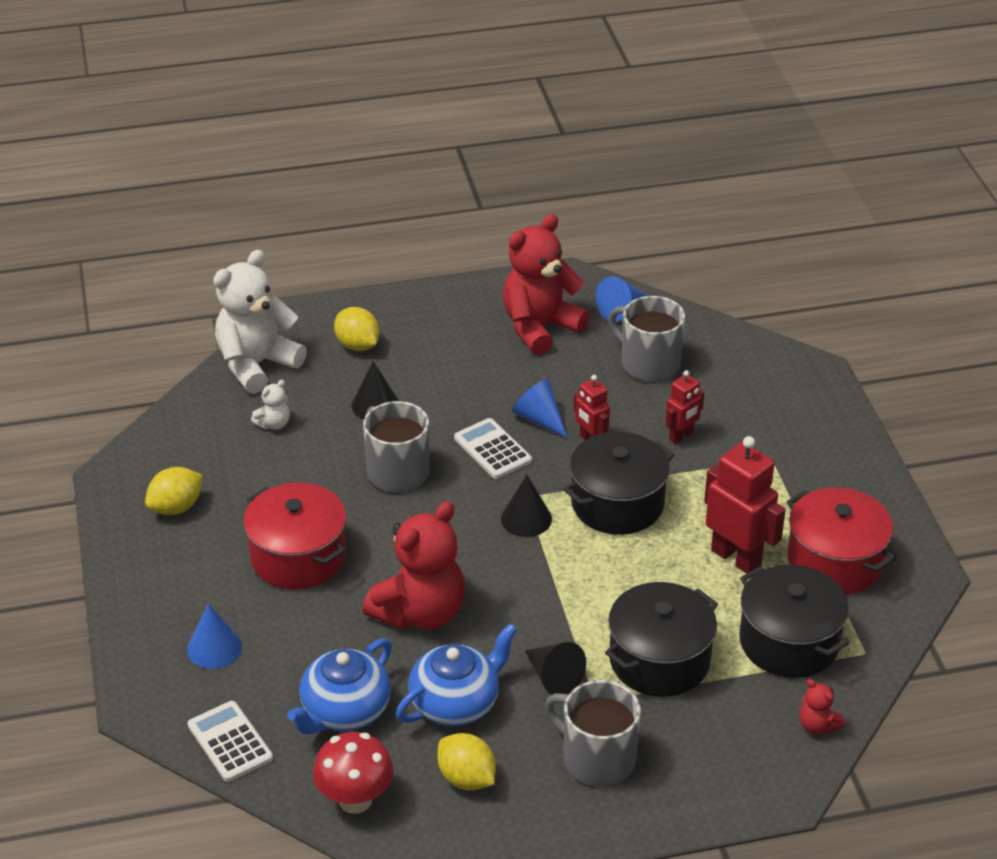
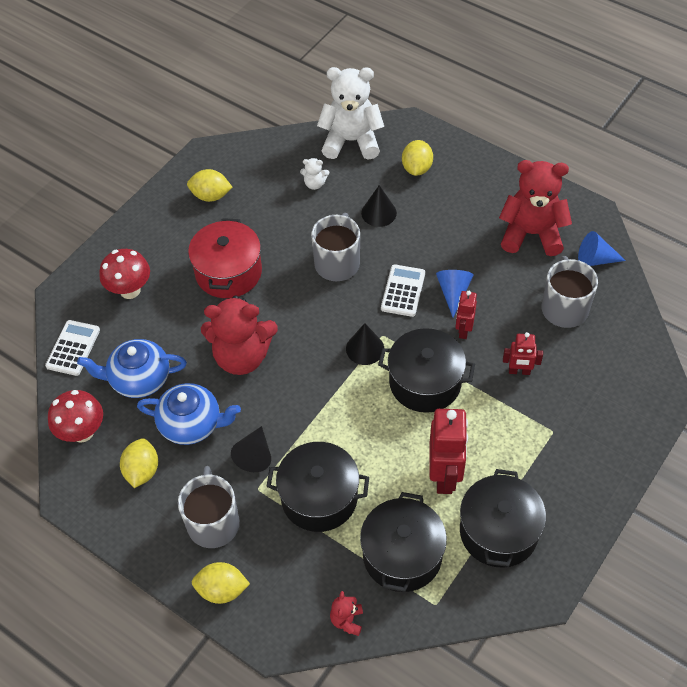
camera: 50 degrees right, 15 degrees up
blue cone [187,603,242,669] -> red mushroom [99,249,150,299]
red pot [787,487,896,595] -> black pot [460,469,546,568]
none -> yellow lemon [192,562,250,604]

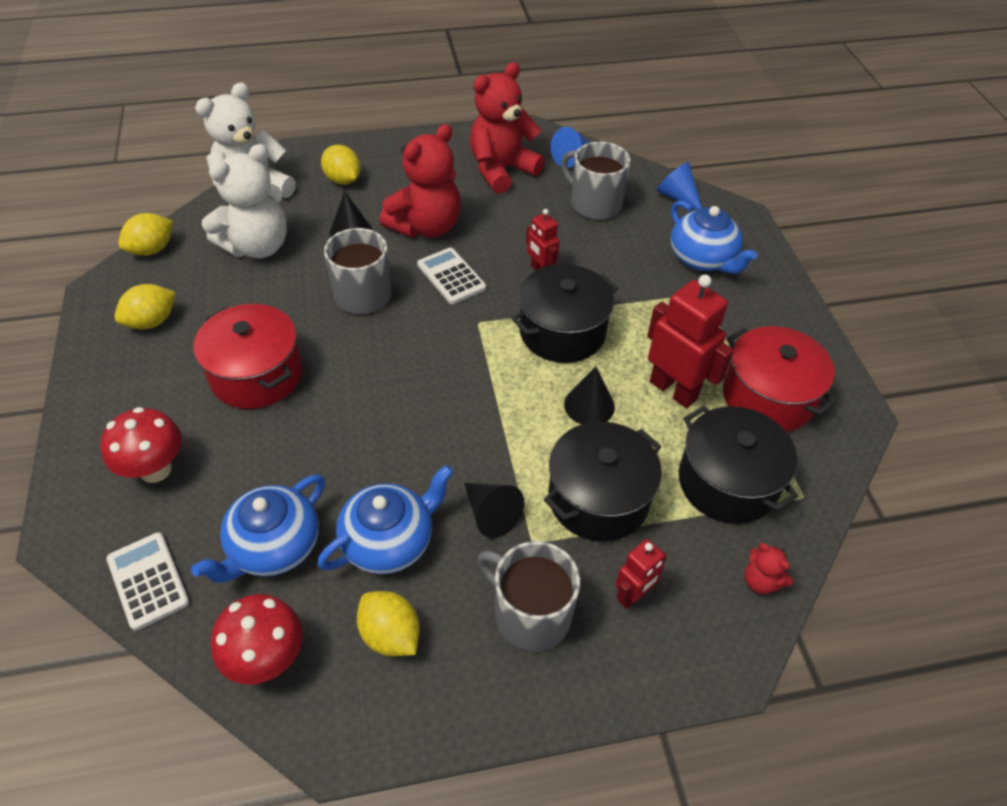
camera: 50 degrees left, 5 degrees down
yellow lemon [192,562,250,604] -> yellow lemon moved to [118,213,173,256]
red teddy bear [201,295,278,375] -> red teddy bear moved to [380,124,461,238]
white teddy bear [300,158,329,190] -> white teddy bear [202,144,287,258], size x2.32
black cone [346,323,384,365] -> black cone moved to [564,367,615,424]
blue cone [436,270,474,317] -> blue cone moved to [656,162,702,210]
black pot [460,469,546,568] -> red pot [723,326,837,432]
red robot [503,332,543,375] -> red robot moved to [615,539,667,609]
none -> blue teapot [671,200,757,274]

